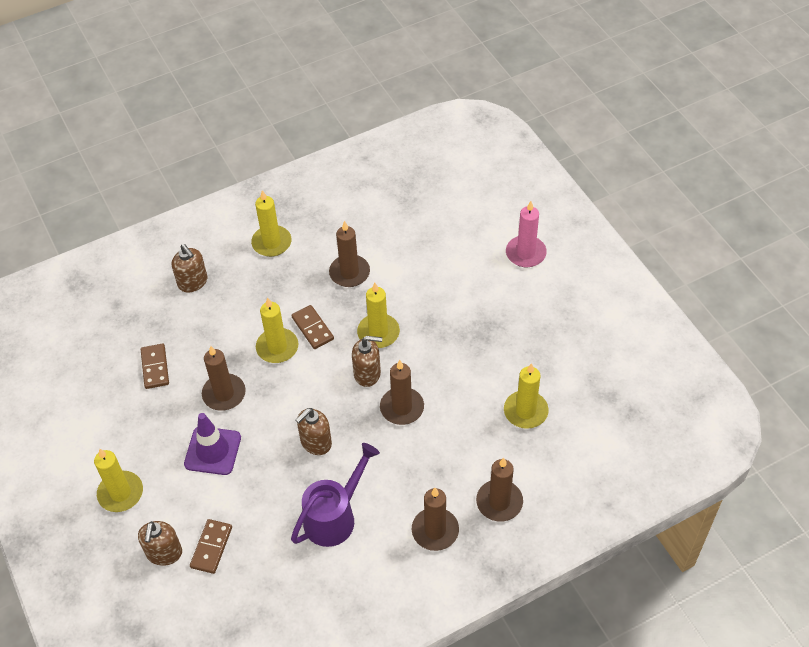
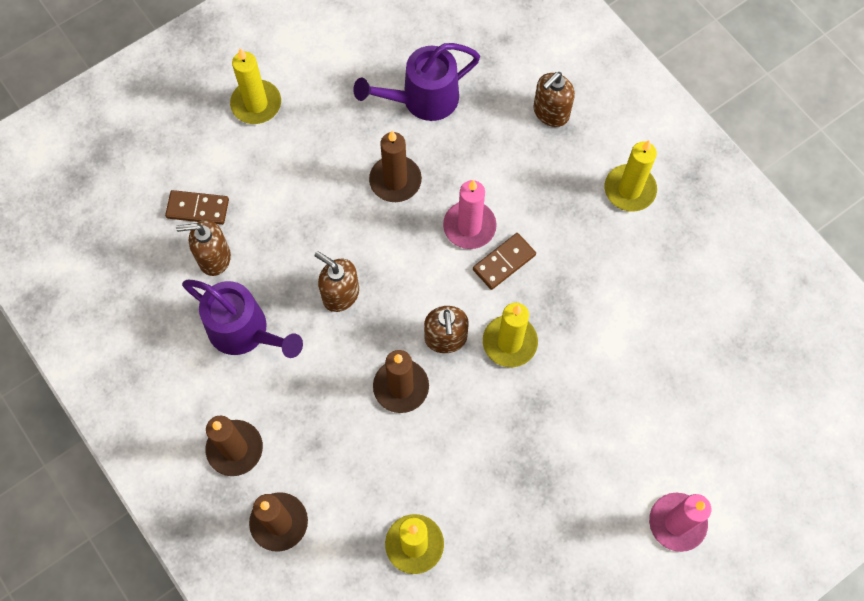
camera: 80 degrees right, 15 degrees up
brown soap dispenser [138,521,182,566] -> brown soap dispenser moved to [176,220,231,276]
brown domino [141,344,169,389] -> purple watering can [353,43,480,121]
purple traffic cone [184,413,241,475] -> none
yellow candle [256,297,298,363] -> pink candle [443,180,497,249]
brown candle [329,221,370,287] -> none

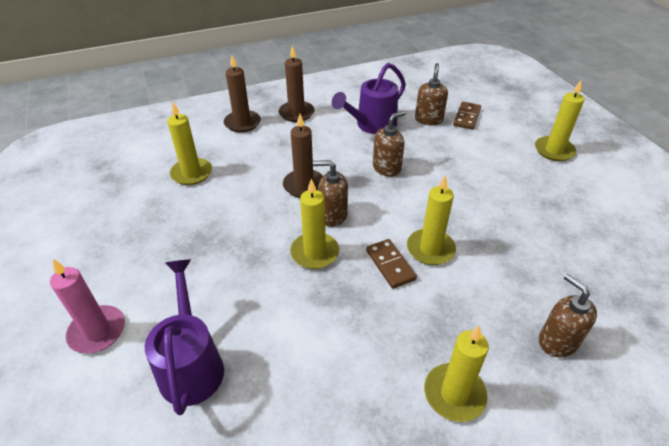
camera: 105 degrees right, 25 degrees down
purple watering can [353,43,480,121] -> purple watering can moved to [145,259,224,415]
brown candle [369,131,422,202] -> none
pink candle [443,180,497,249] -> yellow candle [407,175,456,265]

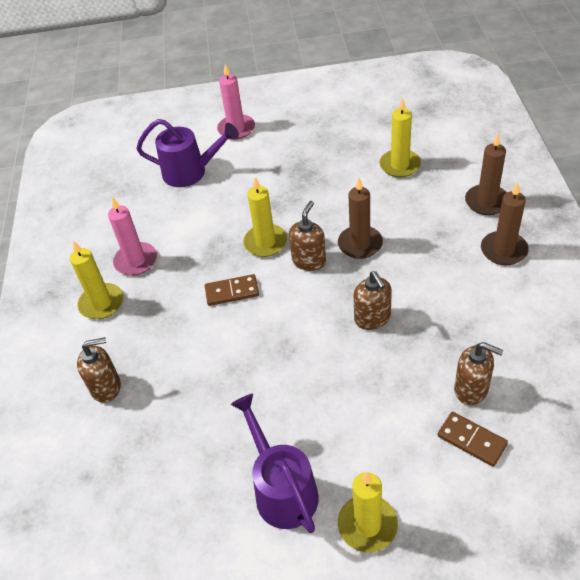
camera: 110 degrees right, 5 degrees up
purple watering can [332,63,406,134] -> purple watering can moved to [231,394,319,533]
yellow candle [407,175,456,265] -> none
none -> pink candle [108,197,157,276]

